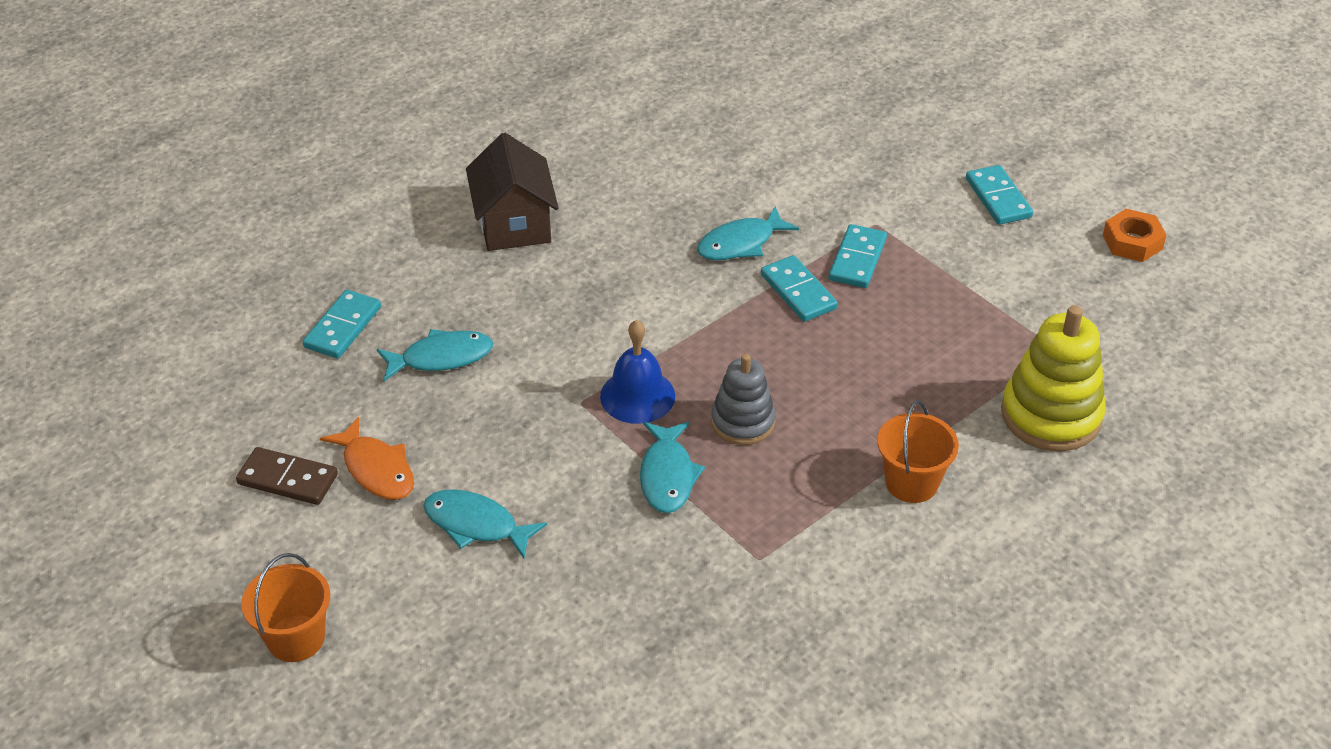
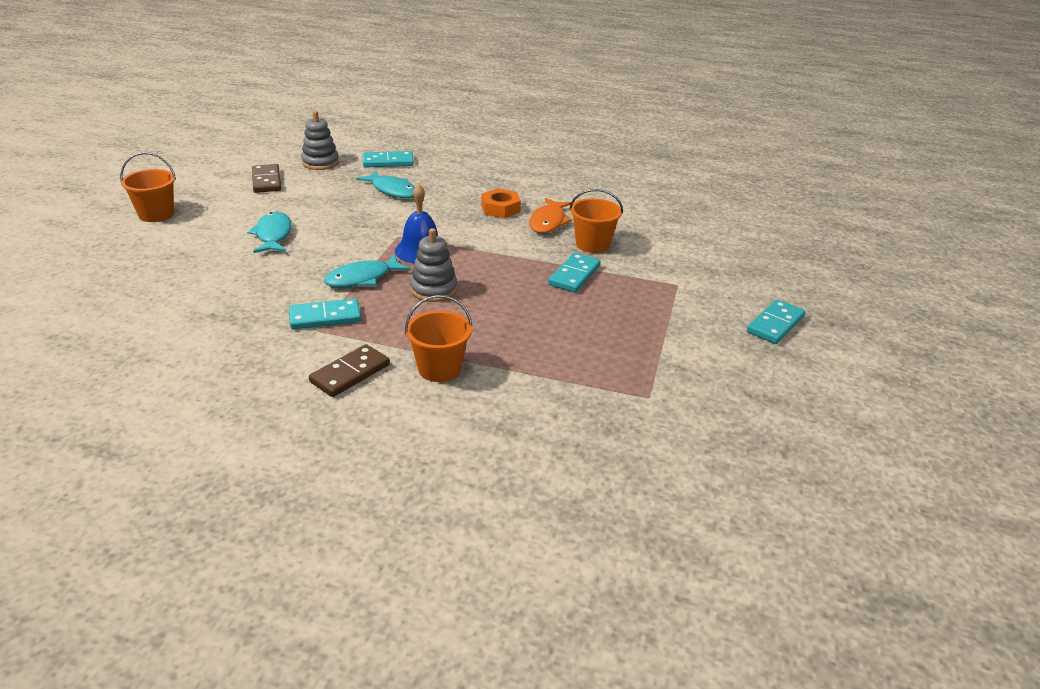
camera: 55 degrees right, 10 degrees down
orange fish [320,417,414,500] -> orange fish moved to [529,198,572,233]
brown house [466,133,558,251] -> none
turquoise fish [697,206,799,260] -> orange bucket [570,189,623,253]
turquoise domino [829,224,887,288] -> turquoise domino moved to [289,299,361,330]
yellow stacking toy [1001,305,1106,451] -> none
orange nut [1103,209,1167,262] -> orange nut moved to [481,189,521,218]
none -> grey stacking toy [301,111,339,170]
none -> brown domino [309,344,390,397]

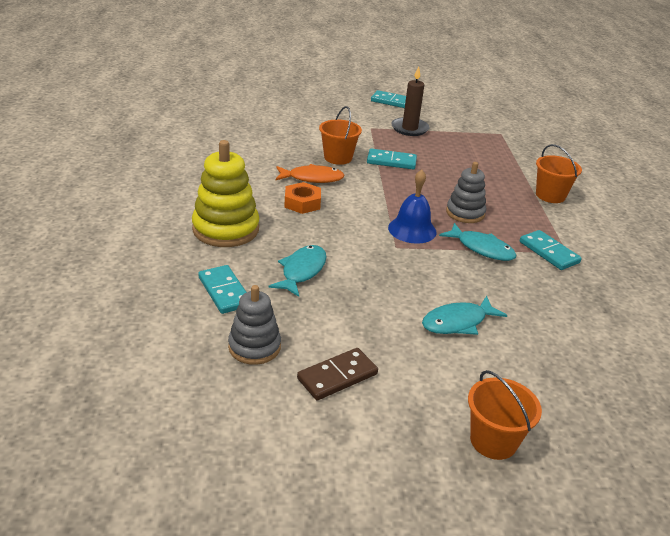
camera: 110 degrees left, 0 degrees up
brown domino [309,344,390,397] -> none
none -> yellow stacking toy [192,140,259,247]
none -> brown candle [391,66,429,136]

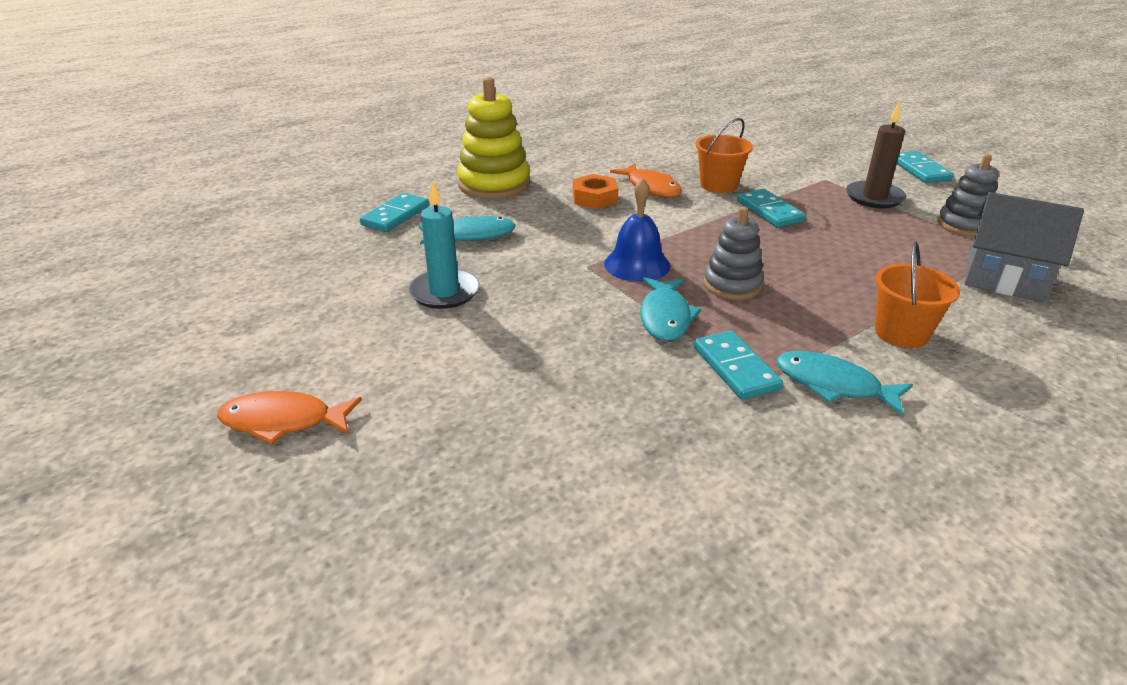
camera: 60 degrees right, 0 degrees up
grey stacking toy [228,285,281,365] -> grey stacking toy moved to [937,154,999,237]
brown domino [297,348,378,400] -> none
turquoise fish [422,296,507,335] -> turquoise fish moved to [777,351,913,416]
orange bucket [468,370,542,460] -> orange fish [217,391,362,445]
turquoise domino [520,230,582,270] -> turquoise domino turned 45 degrees counterclockwise [694,331,783,400]
none -> turquoise candle [408,182,480,309]
none -> grey house [964,192,1084,302]

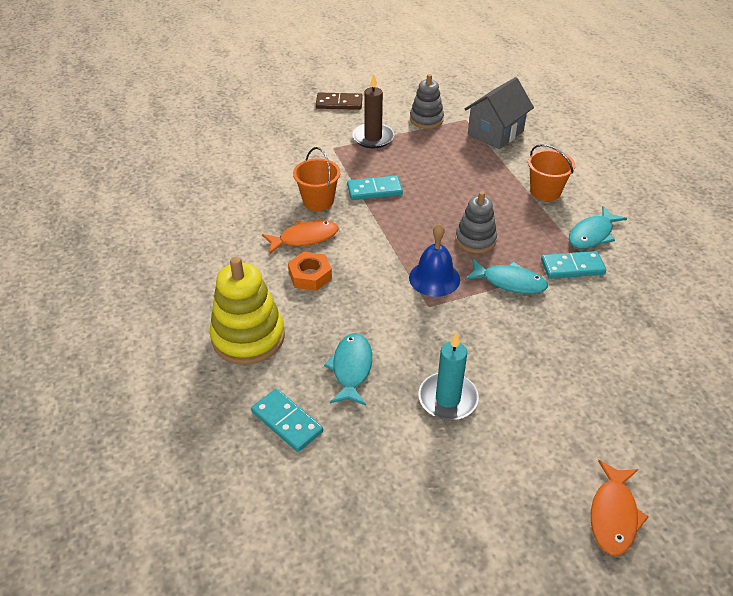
camera: 75 degrees left, 10 degrees up
turquoise domino [897,151,954,183] -> brown domino [316,93,363,110]

